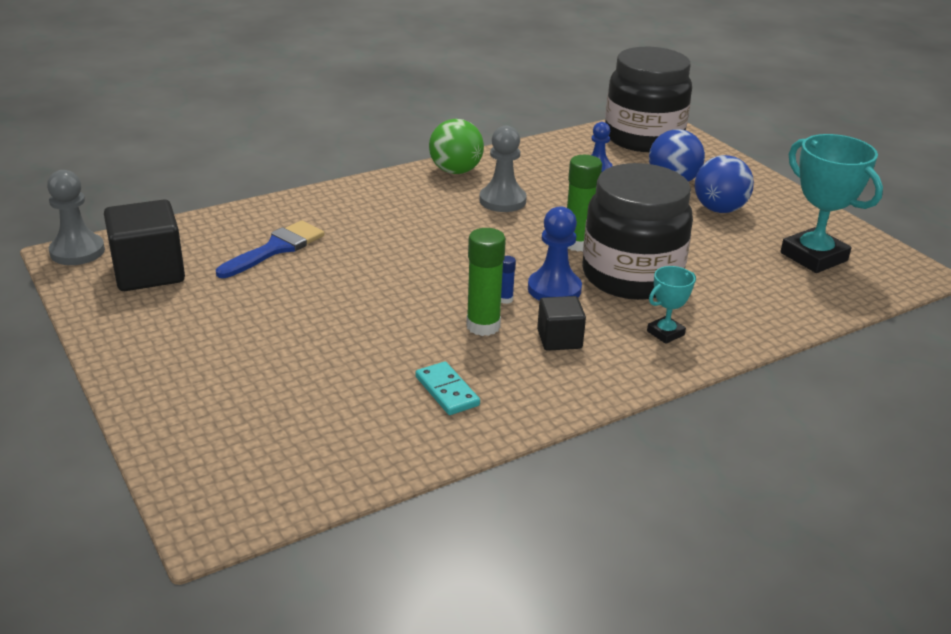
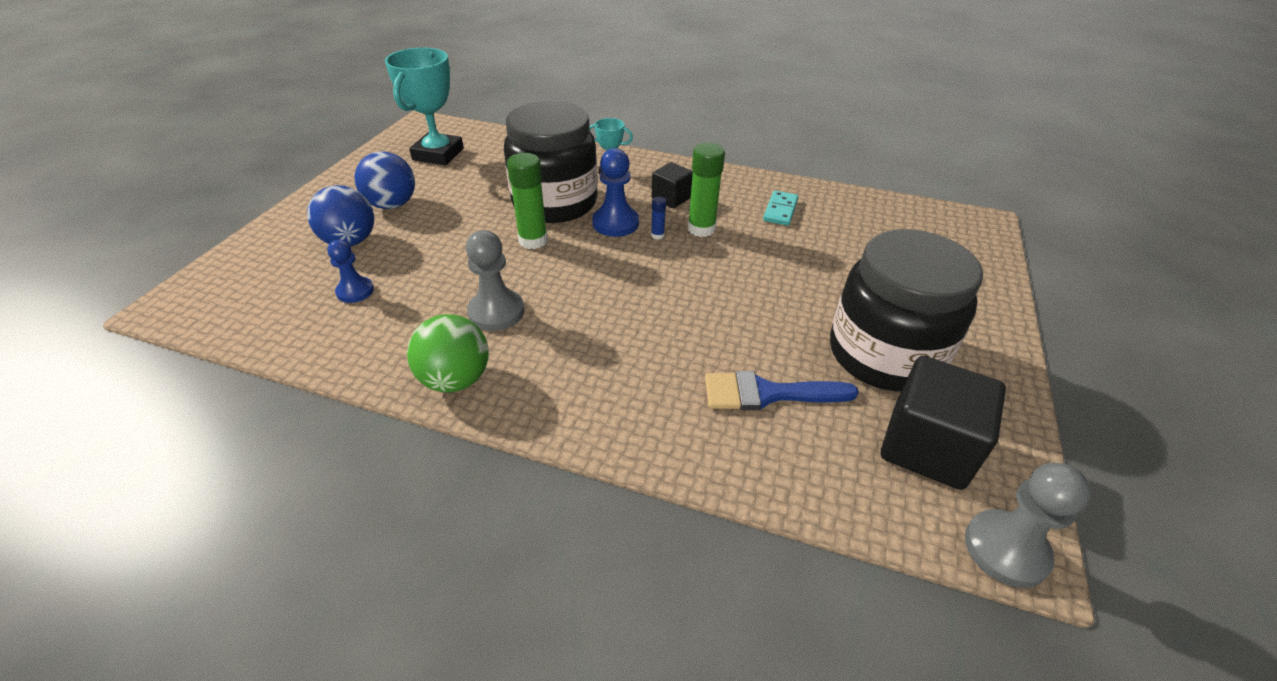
camera: 130 degrees left, 10 degrees up
black jar [605,47,692,152] -> black jar moved to [830,229,983,392]

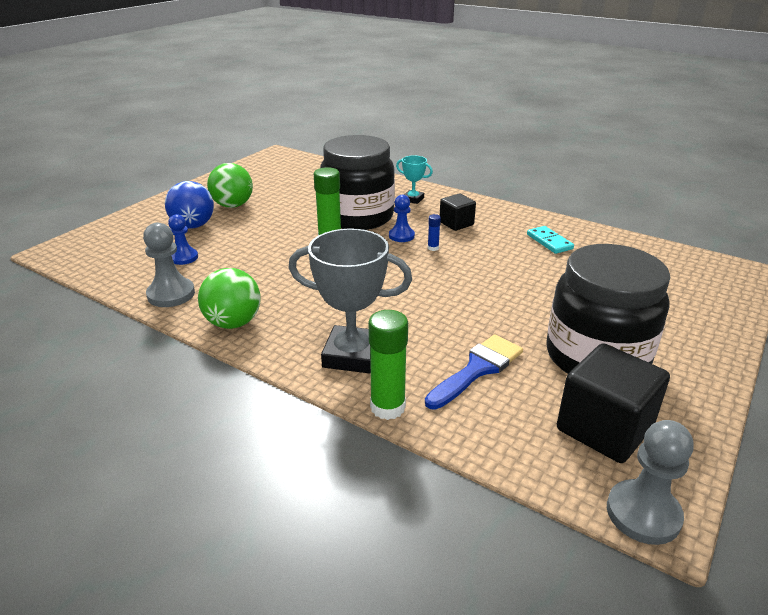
camera: 15 degrees right, 10 degrees down
blue ball [354,151,415,209] -> green ball [207,163,253,208]
turquoise trophy [385,48,464,165] -> none
grey pawn [466,230,524,331] -> grey pawn moved to [143,223,195,307]
blue pawn [592,148,639,237] -> blue pawn [389,195,415,242], size x0.66
green glue stick [688,143,725,237] -> green glue stick moved to [368,310,408,420]
blue brush [705,371,859,410] -> blue brush turned 120 degrees clockwise [425,334,523,410]
turquoise domino [763,191,798,226] -> turquoise domino turned 60 degrees counterclockwise [527,226,574,254]
none -> grey trophy [289,228,412,373]

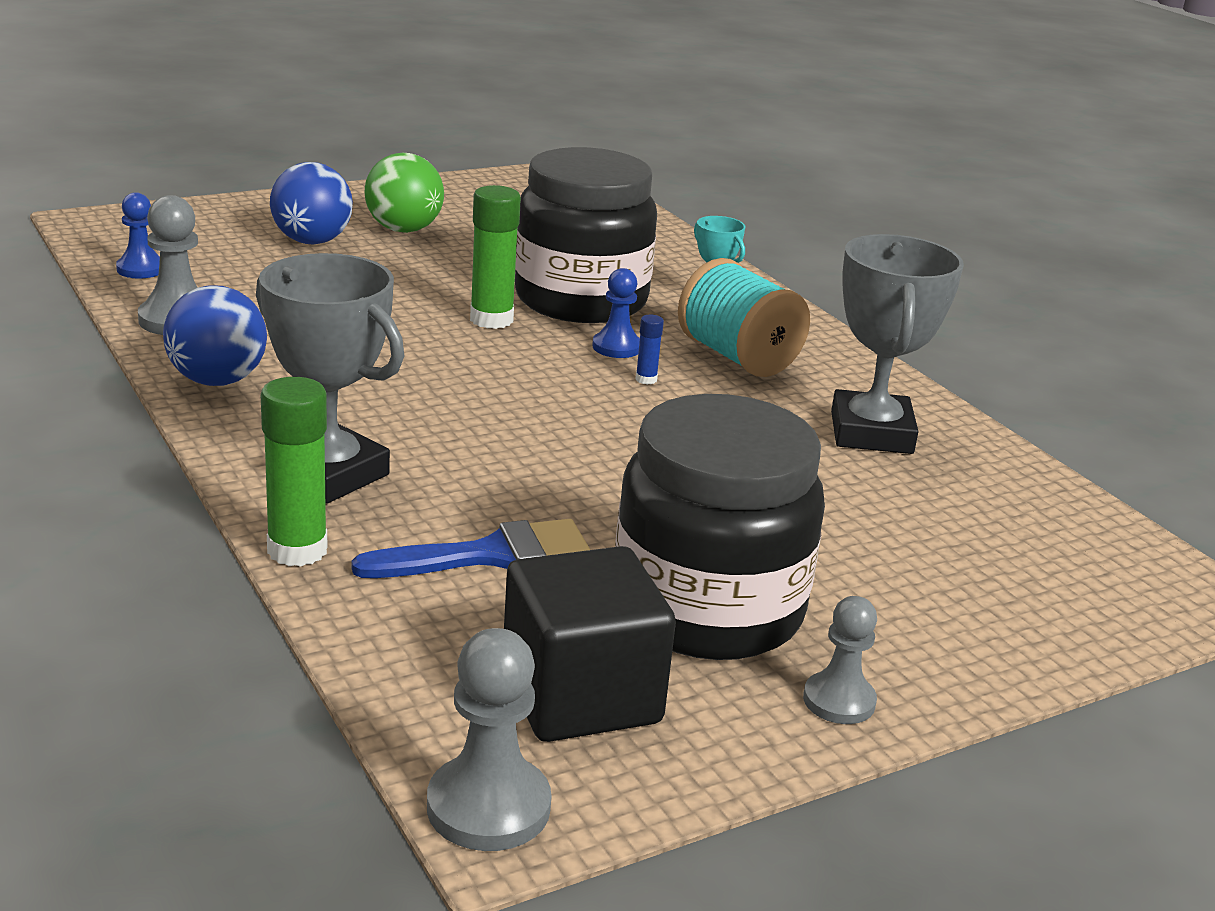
camera: 25 degrees right, 5 degrees down
blue pawn [168,214,198,265] -> blue pawn moved to [116,192,160,278]
green ball [198,268,261,329] -> blue ball [163,285,267,386]
black cube [440,194,476,231] -> turquoise spool [678,258,810,377]
turquoise domino [527,226,574,254] -> grey trophy [831,234,964,454]
none -> grey pawn [803,596,877,724]

